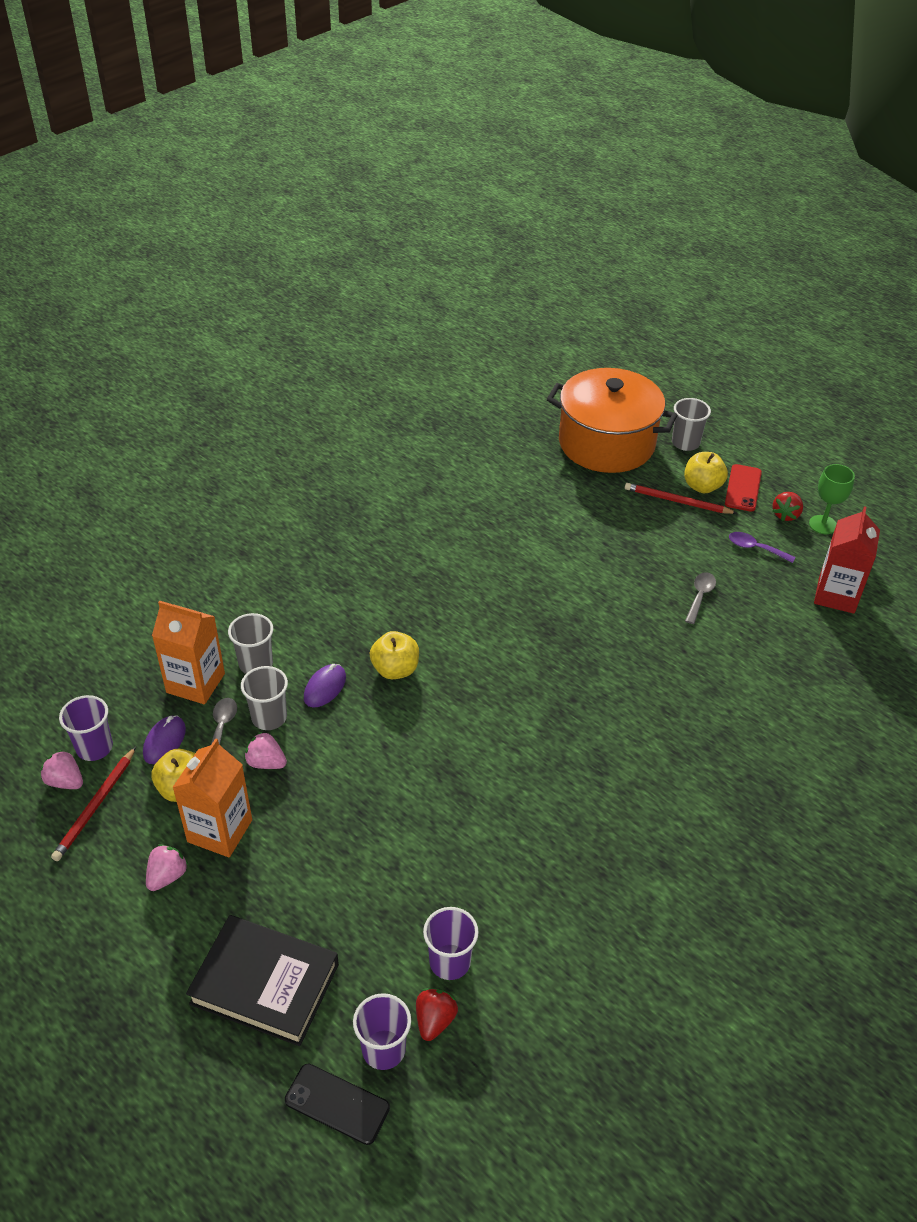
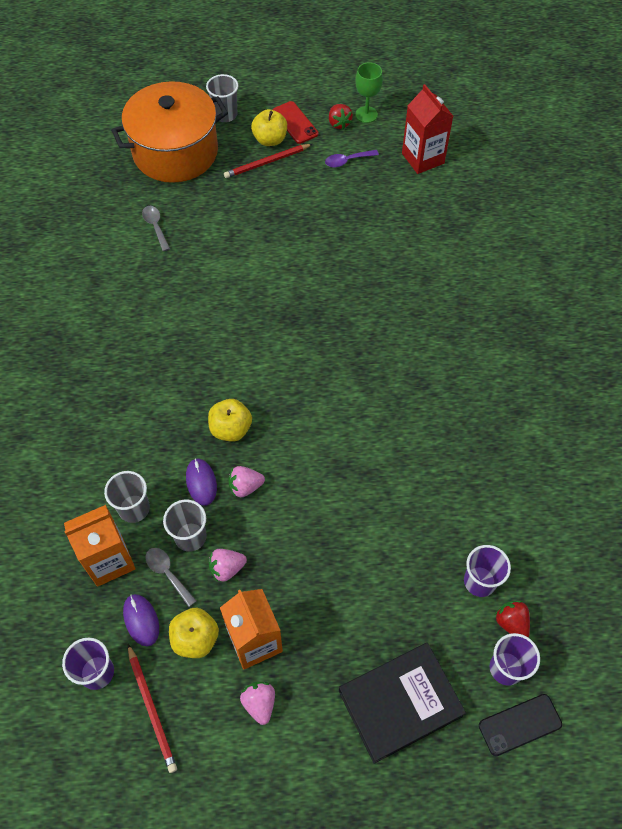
camera: 45 degrees left, 15 degrees up
pink strawberry [40,750,83,789] -> pink strawberry moved to [229,466,265,497]
grey spoon [685,572,716,624] -> grey spoon moved to [142,206,170,252]

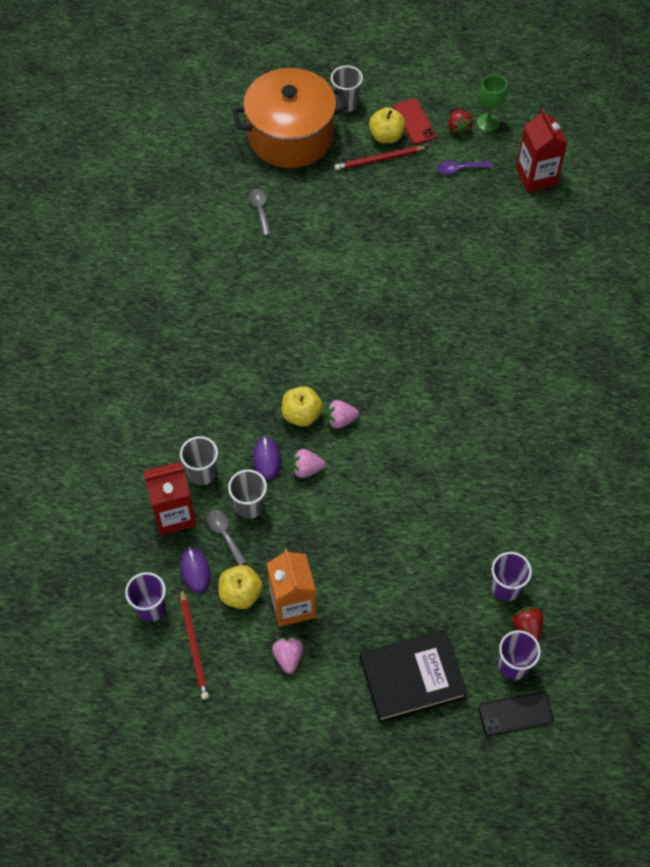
camera: 10 degrees right, 0 degrees up
orange carton [64,505,136,587] -> red carton [143,462,197,536]
pink strawberry [209,549,247,582] -> pink strawberry moved to [326,400,359,428]

